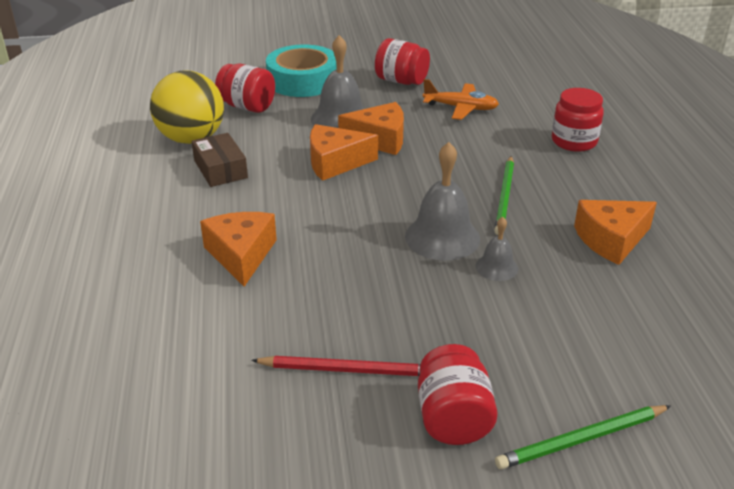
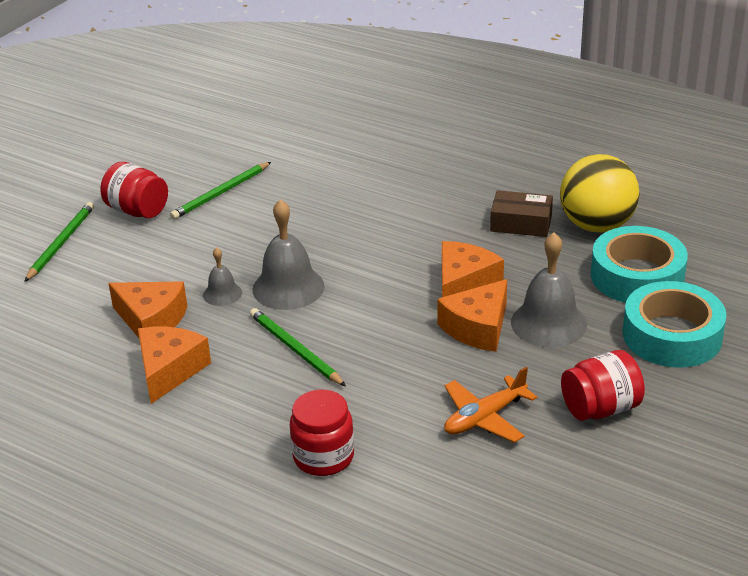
camera: 130 degrees right, 0 degrees up
orange cheese [200,212,277,287] -> orange cheese moved to [108,281,188,338]
red jar [215,63,275,113] -> turquoise tape [591,226,688,303]
red pencil [251,356,420,376] -> green pencil [170,162,271,220]

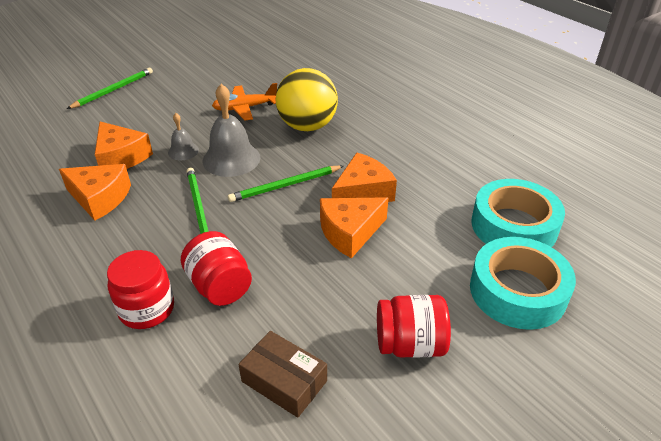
camera: 20 degrees right, 5 degrees up
red jar [101,162,168,218] -> red jar moved to [181,231,252,306]
orange cheese [138,327,211,404] -> orange cheese turned 75 degrees clockwise [59,164,131,220]
green pencil [170,162,271,220] -> green pencil moved to [228,165,343,202]
orange plane [444,367,537,443] -> orange plane moved to [212,83,277,121]
brown box [490,190,553,237] -> brown box moved to [238,331,327,418]
grey bell [511,232,587,347] -> none
yellow ball [560,154,639,232] -> yellow ball moved to [276,68,338,131]

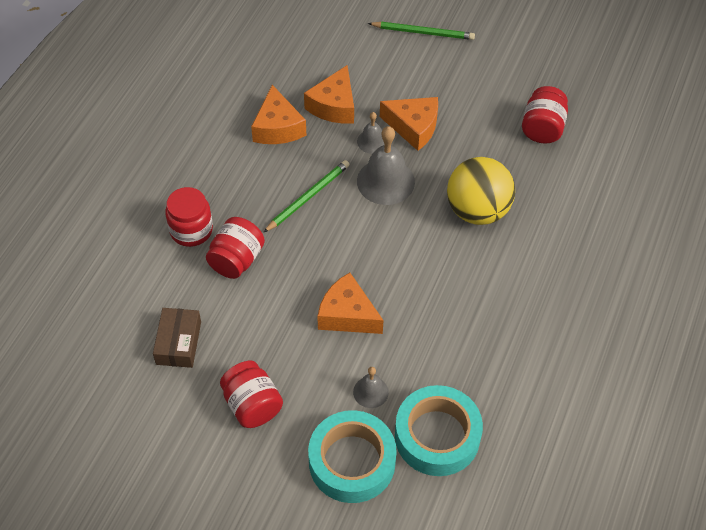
camera: 60 degrees right, 15 degrees up
orange plane [212,83,277,121] -> none
green pencil [228,165,343,202] -> none
orange cheese [332,153,397,202] -> orange cheese moved to [380,97,438,151]
none -> grey bell [353,367,389,408]
none -> red jar [522,86,568,144]

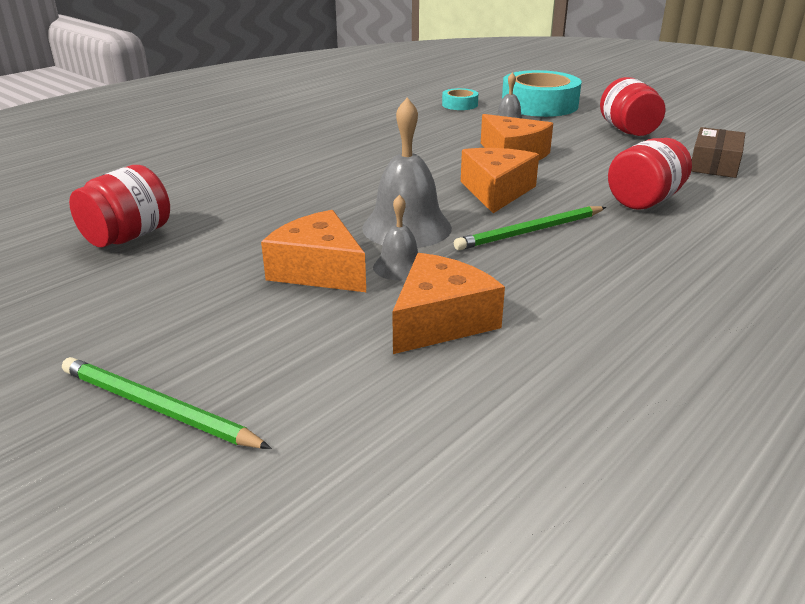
camera: 160 degrees left, 25 degrees down
red jar [165,187,213,247] -> none
orange cheese [251,85,306,144] -> orange cheese moved to [461,148,539,213]
turquoise tape [395,385,483,476] -> turquoise tape [442,88,478,110], size x0.47
yellow ball [447,157,515,225] -> none

